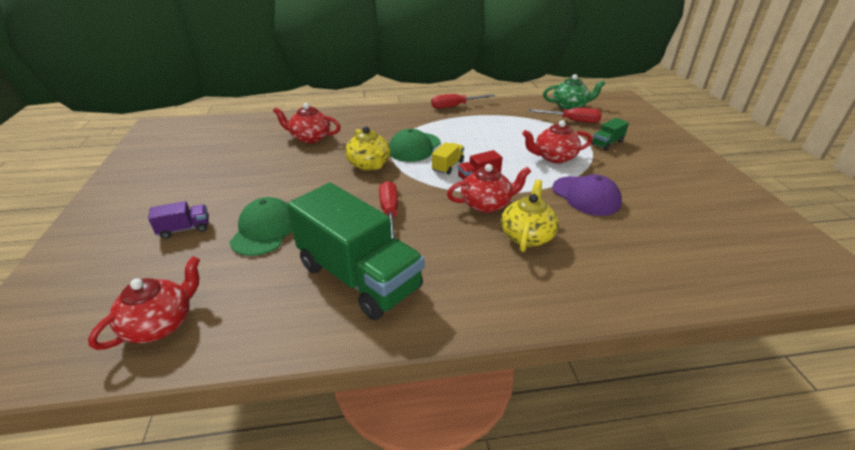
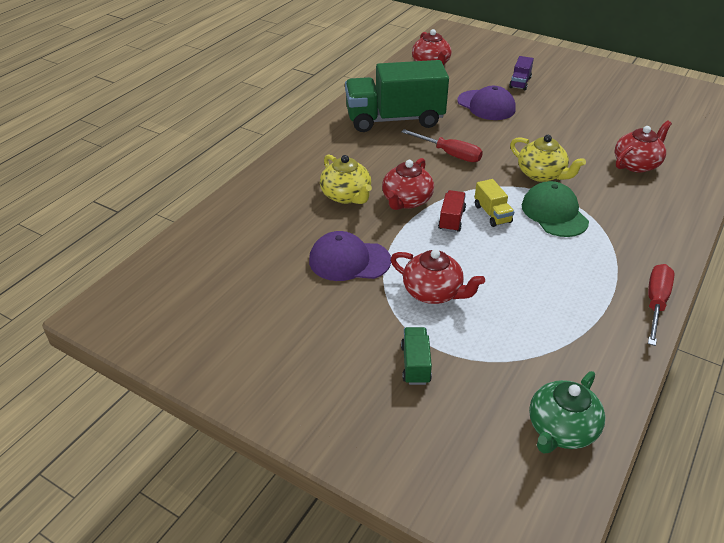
camera: 130 degrees right, 5 degrees up
green cap [229,197,293,256] -> purple cap [457,86,516,120]
yellow teapot [345,126,390,170] -> yellow teapot turned 150 degrees counterclockwise [510,135,586,182]
red teapot [522,120,592,163] -> red teapot turned 90 degrees clockwise [391,249,485,304]
red screwdriver [528,108,602,123] -> none

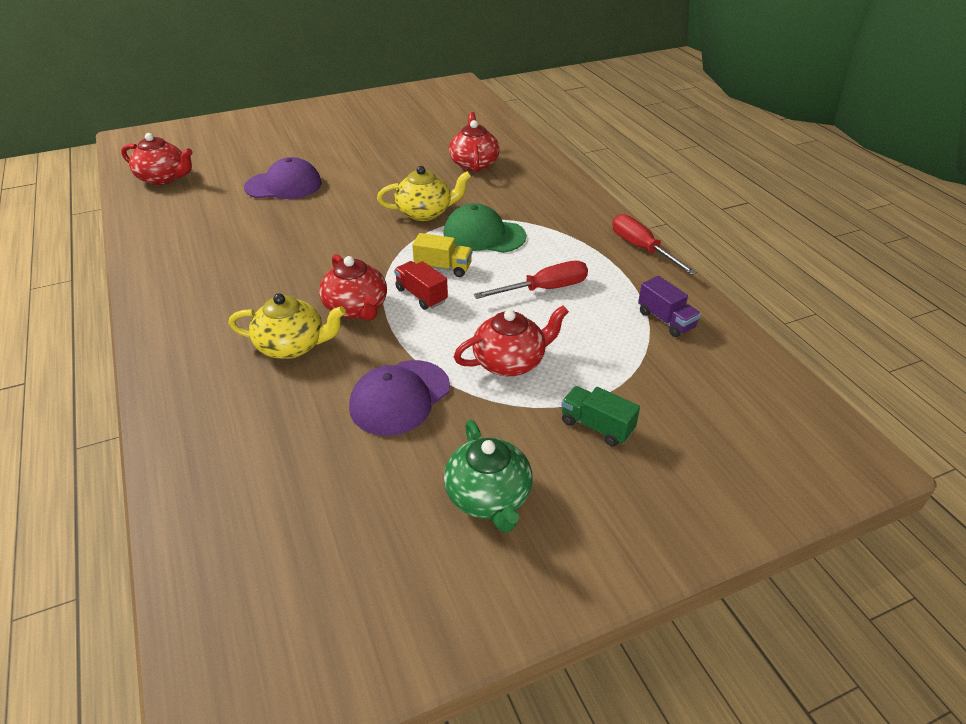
camera: 55 degrees left, 0 degrees up
green truck [345,60,449,132] -> none
red screwdriver [401,129,483,162] -> red screwdriver moved to [474,261,588,299]
purple truck [509,56,534,91] -> purple truck moved to [638,276,701,337]
green teapot [529,371,605,453] -> green teapot moved to [444,420,533,533]

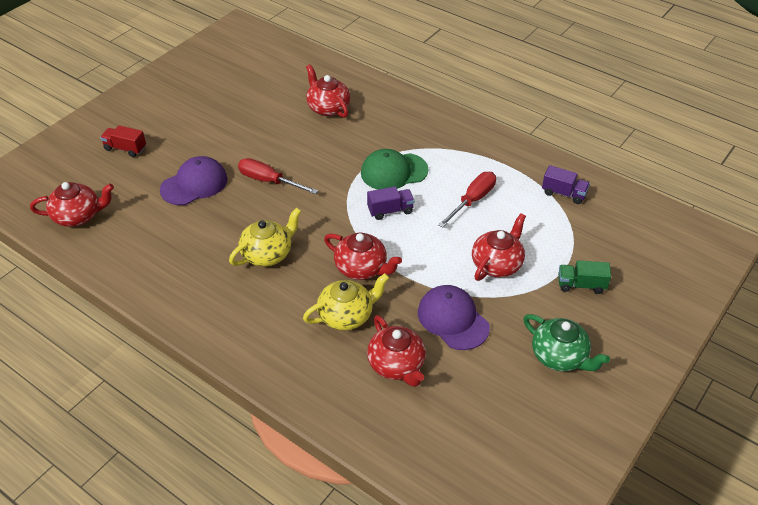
camera: 30 degrees left, 5 degrees up
purple cap [349,360,450,436] -> purple cap turned 135 degrees clockwise [418,285,490,350]
yellow teapot [377,166,471,221] -> yellow teapot moved to [229,208,301,267]
red truck [394,261,448,310] -> red truck moved to [100,125,146,157]
yellow truck [412,233,472,277] -> purple truck [367,186,414,220]
red screwdriver [612,214,697,275] -> red screwdriver moved to [238,158,318,194]
none -> red teapot [367,315,426,387]

